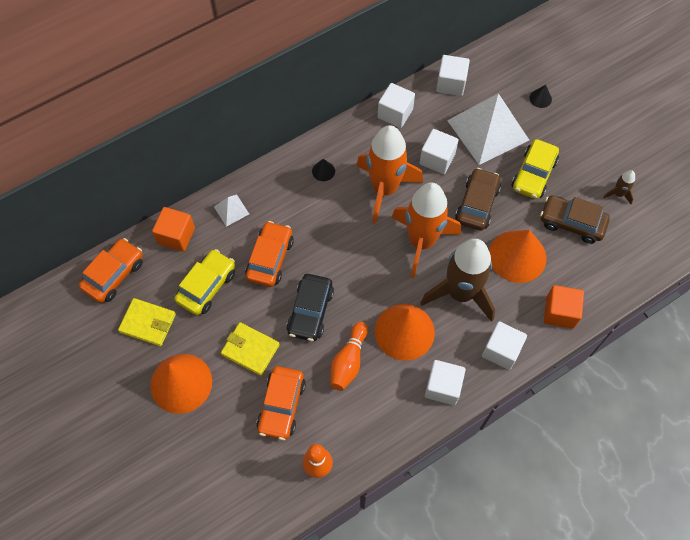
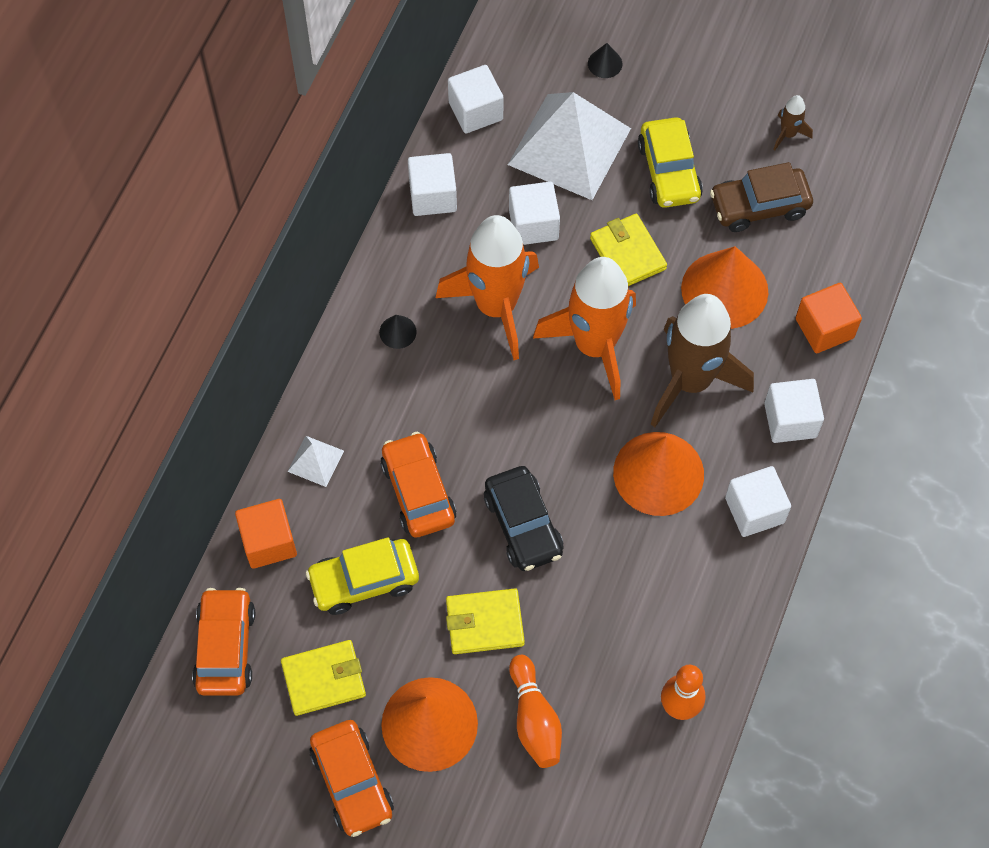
camera: 35 degrees left, 0 degrees up
yellow car [174,249,235,315] -> yellow car turned 105 degrees counterclockwise [306,537,419,615]
orange car [256,366,306,440] -> orange car moved to [310,720,394,837]
orange bowling pin [331,322,368,391] -> orange bowling pin moved to [509,655,562,768]
brown car [455,168,501,231] -> yellow wallet [590,214,667,286]

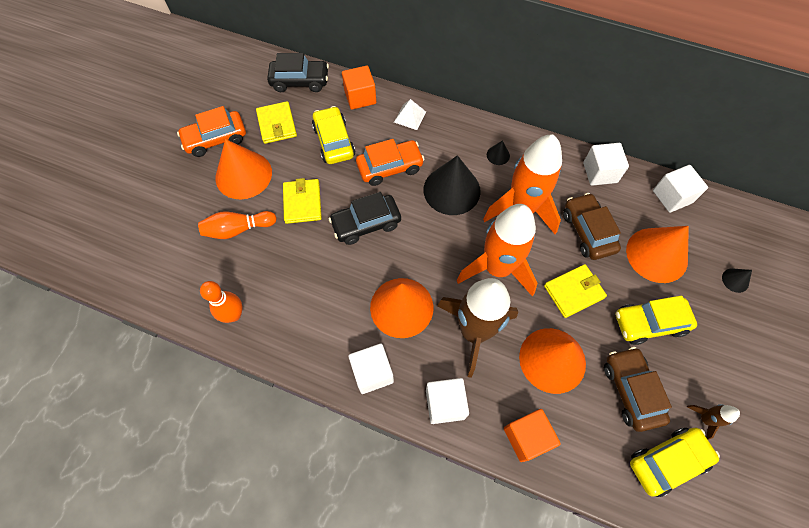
camera: 90 degrees right, 0 degrees up
orange car [192,588,255,696] -> black car [267,53,329,92]
white pyramid [508,92,631,200] -> orange cone [626,226,689,283]
white cube [509,182,560,245] -> brown car [563,193,621,260]
none -> black cone [424,155,481,215]
none -> yellow car [630,427,720,497]

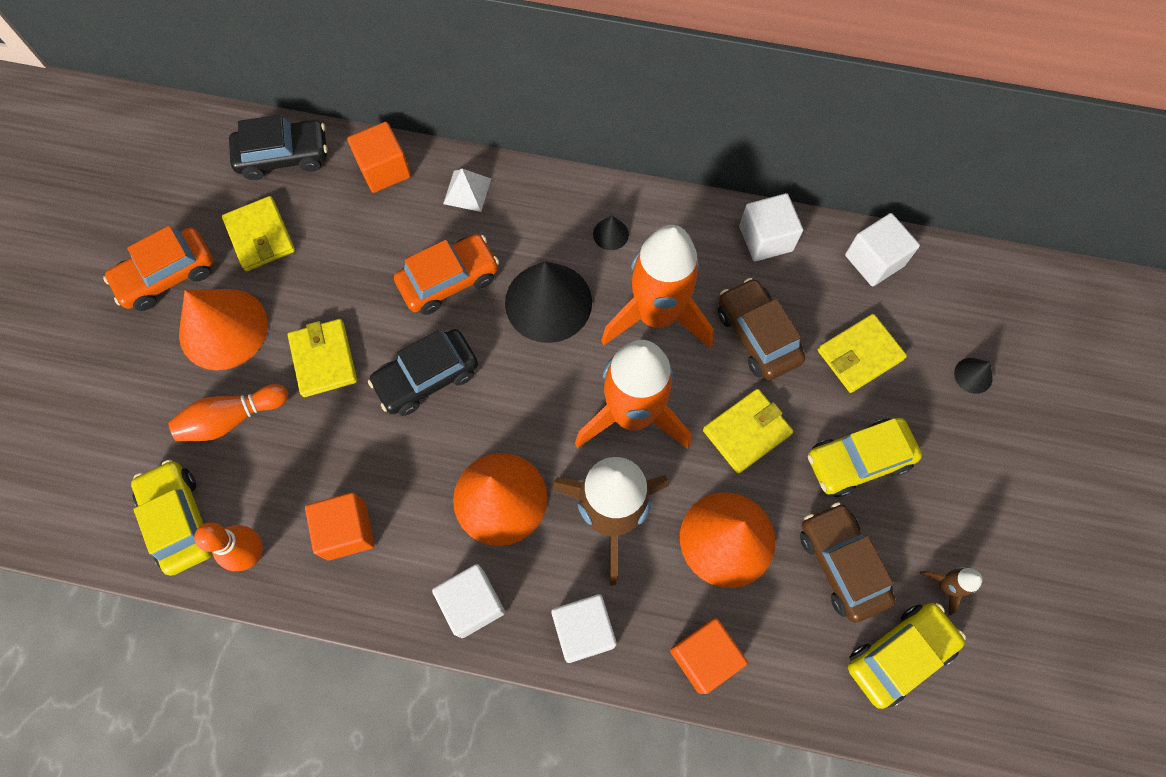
camera: 10 degrees left, 5 degrees up
yellow car [312,106,355,164] -> yellow car moved to [131,460,213,576]
orange cone [626,226,689,283] -> yellow wallet [818,314,907,393]
none -> orange cube [305,492,375,561]

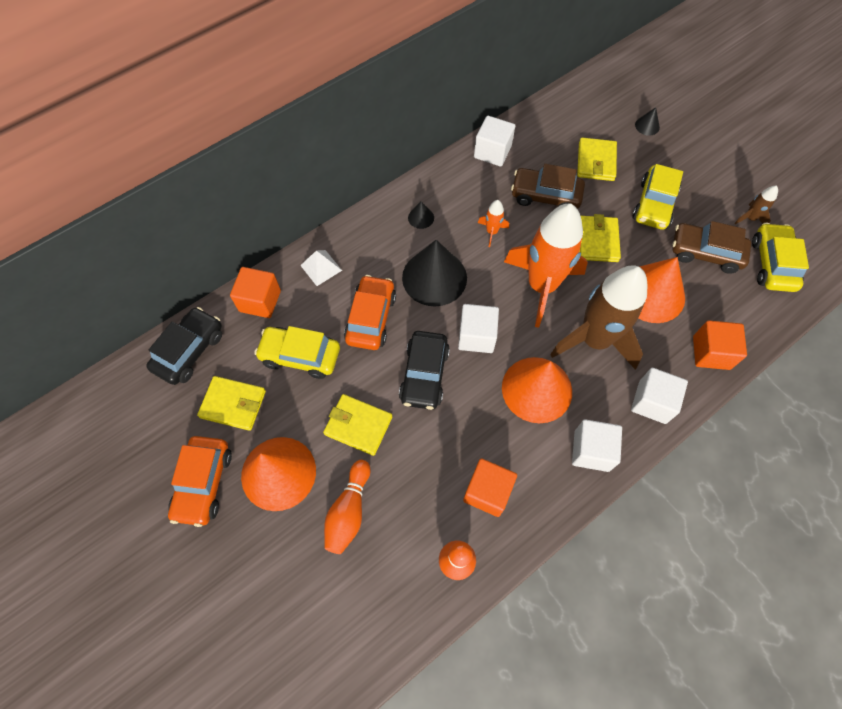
camera: 50 degrees left, 5 degrees down
yellow car [131,460,213,576] -> yellow car moved to [254,326,340,379]
orange rocket [601,225,713,348] -> orange rocket [478,200,509,247], size x0.41
white cube [845,213,920,286] -> white cube moved to [458,304,499,353]

